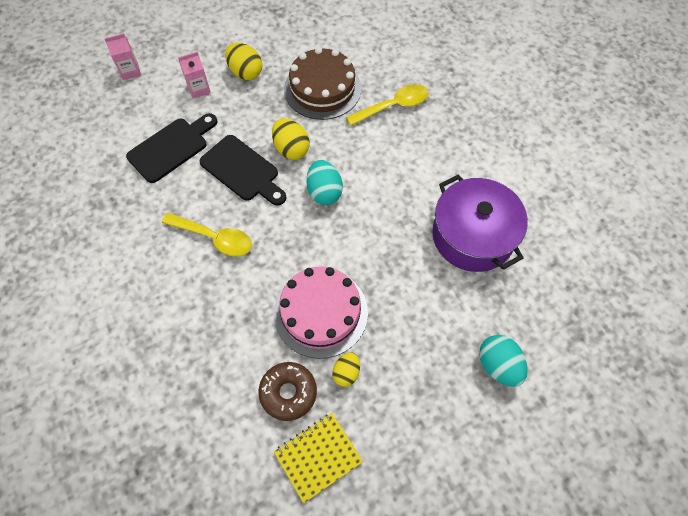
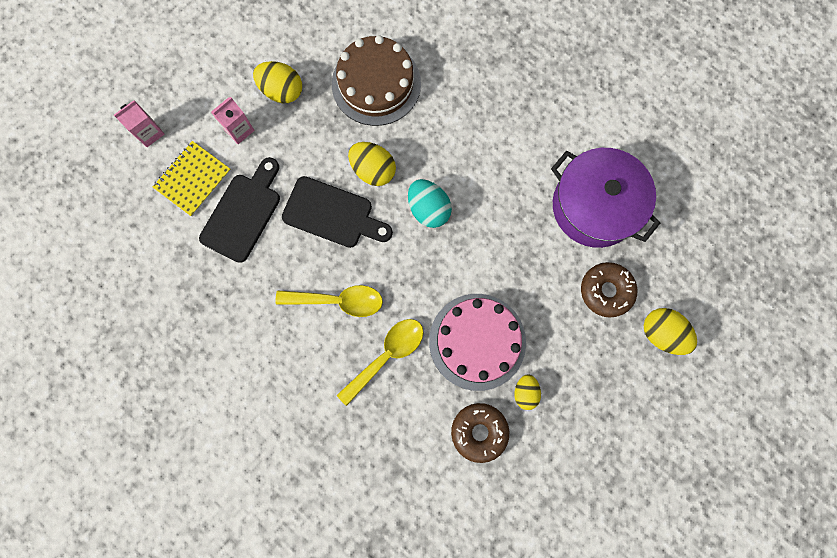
camera: 20 degrees left, 15 degrees up
yellow notebook [274,413,363,503] -> yellow notebook moved to [153,141,231,216]
yellow spoon [346,84,429,126] -> yellow spoon moved to [337,319,424,406]
turquoise egg [479,335,528,387] -> yellow egg [644,308,697,355]
none -> brown donut [581,262,638,318]

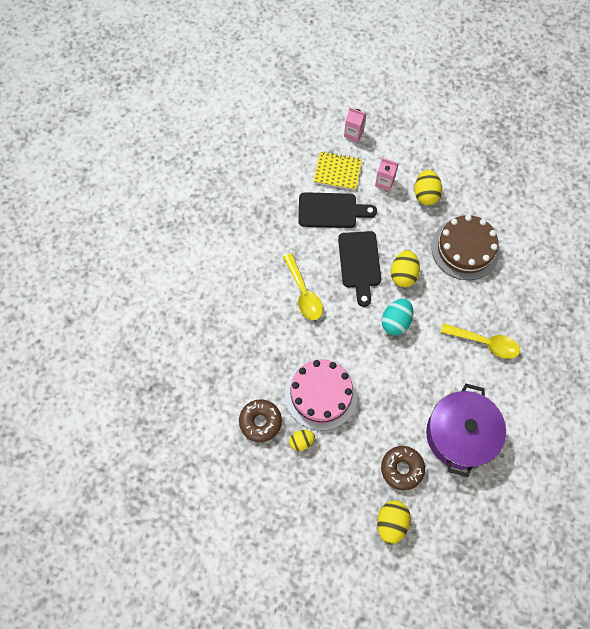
camera: 65 degrees right, 10 degrees down
yellow spoon [337,319,424,406] -> yellow spoon moved to [441,323,520,359]

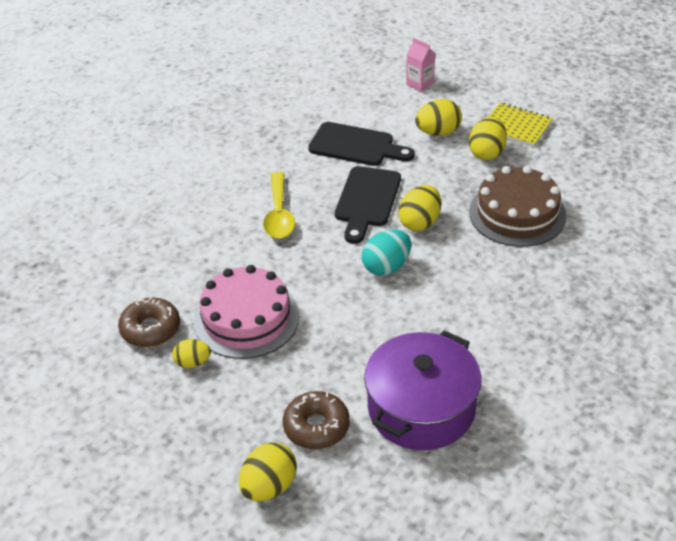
camera: 20 degrees right, 25 degrees down
yellow notebook [313,152,362,190] -> yellow notebook moved to [489,103,553,147]
pink carton [375,158,399,191] -> yellow egg [415,99,462,136]
yellow spoon [441,323,520,359] -> none

